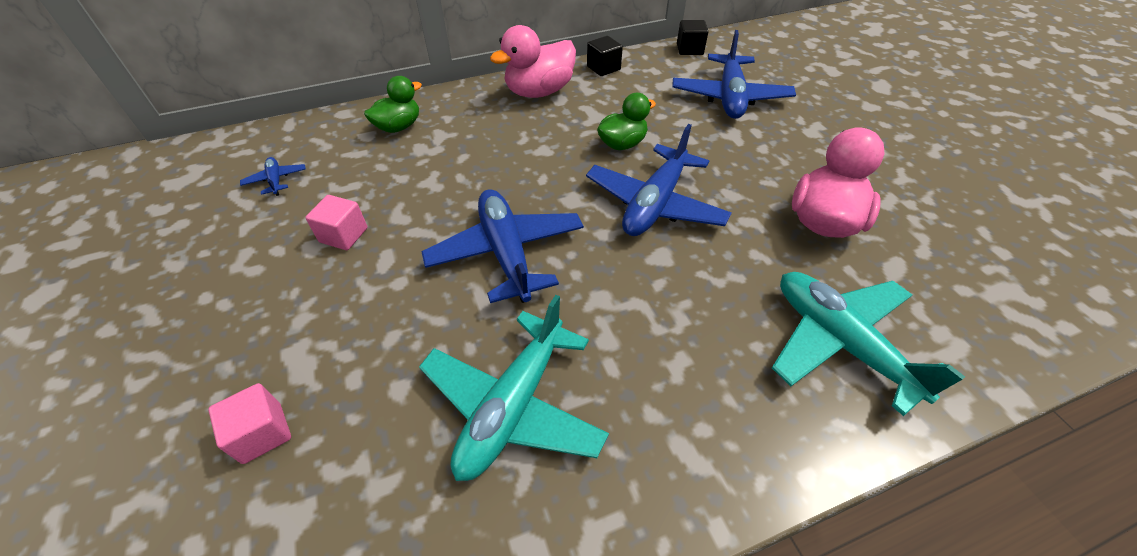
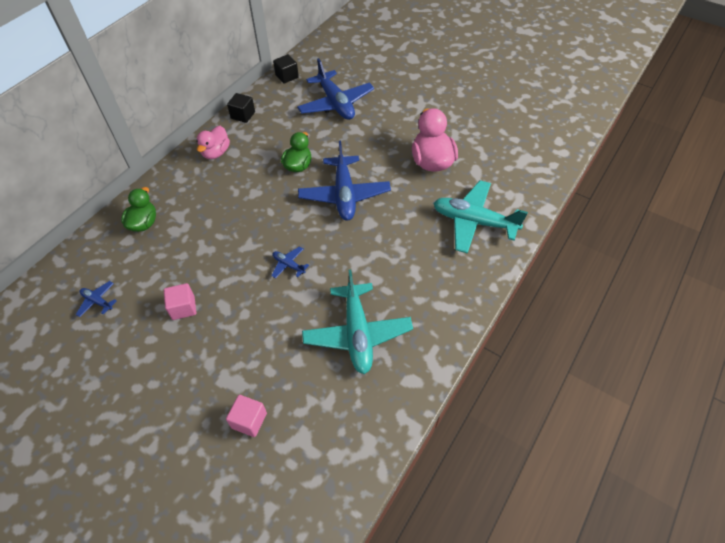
camera: 35 degrees left, 5 degrees up
blue plane [421,189,584,303] -> blue plane [271,246,309,279], size x0.44
pink duck [490,25,576,98] -> pink duck [196,126,230,159], size x0.65

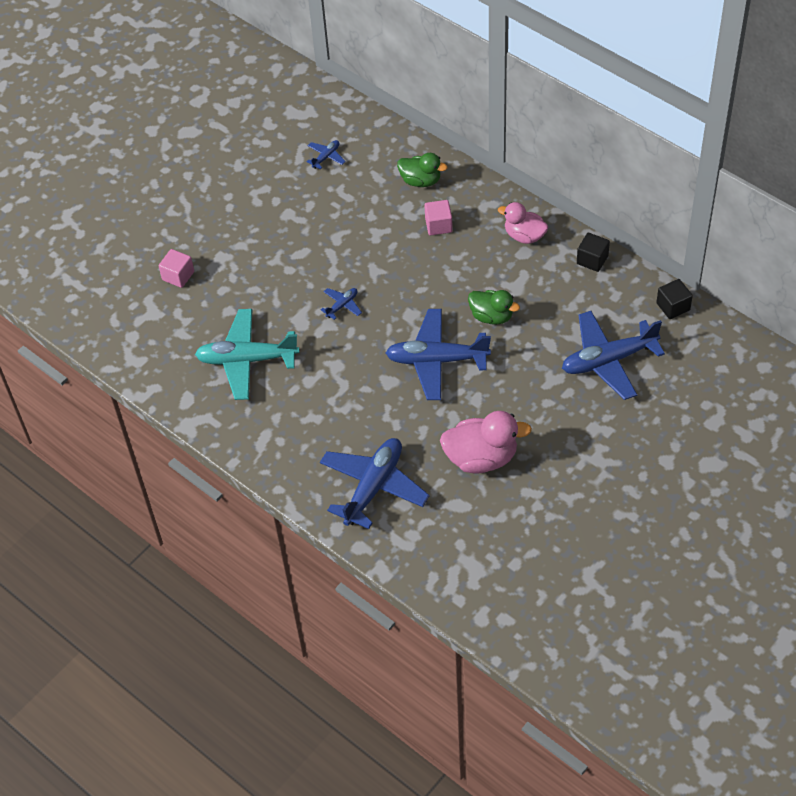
camera: 100 degrees right, 0 degrees up
pink cube [164,283,196,320] -> pink cube moved to [425,200,453,236]
turquoise plane [434,180,528,254] -> blue plane [320,438,430,529]

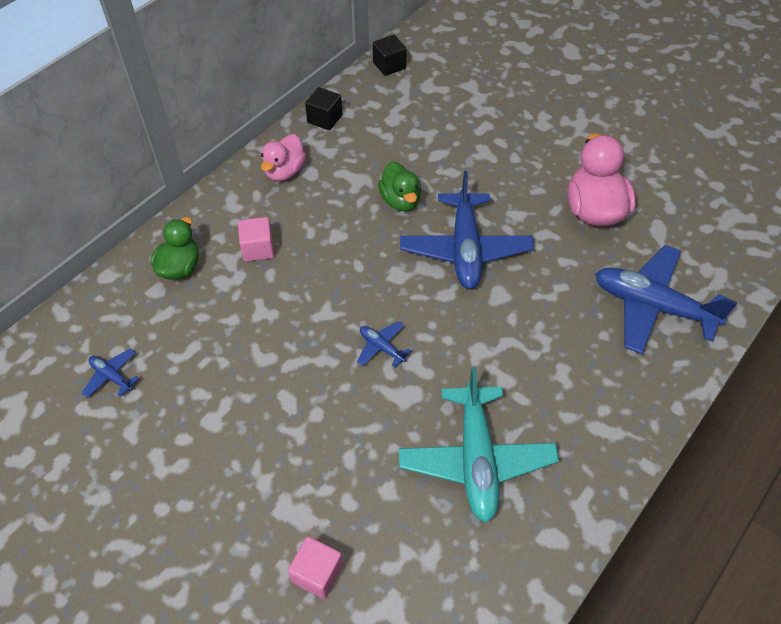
camera: 95 degrees left, 0 degrees up
green duck [468,290,520,325] -> green duck turned 135 degrees clockwise [378,161,421,211]
blue plane [562,311,665,400] -> none

